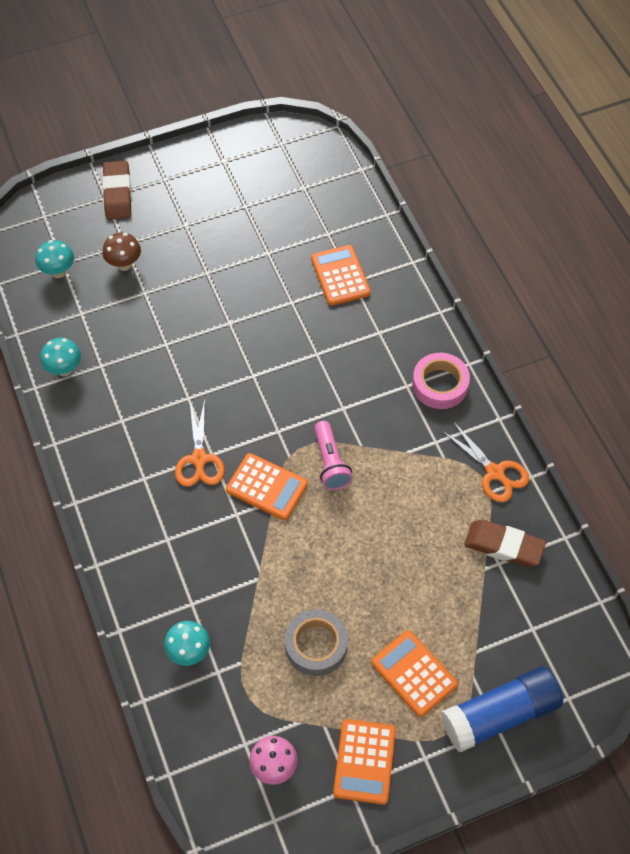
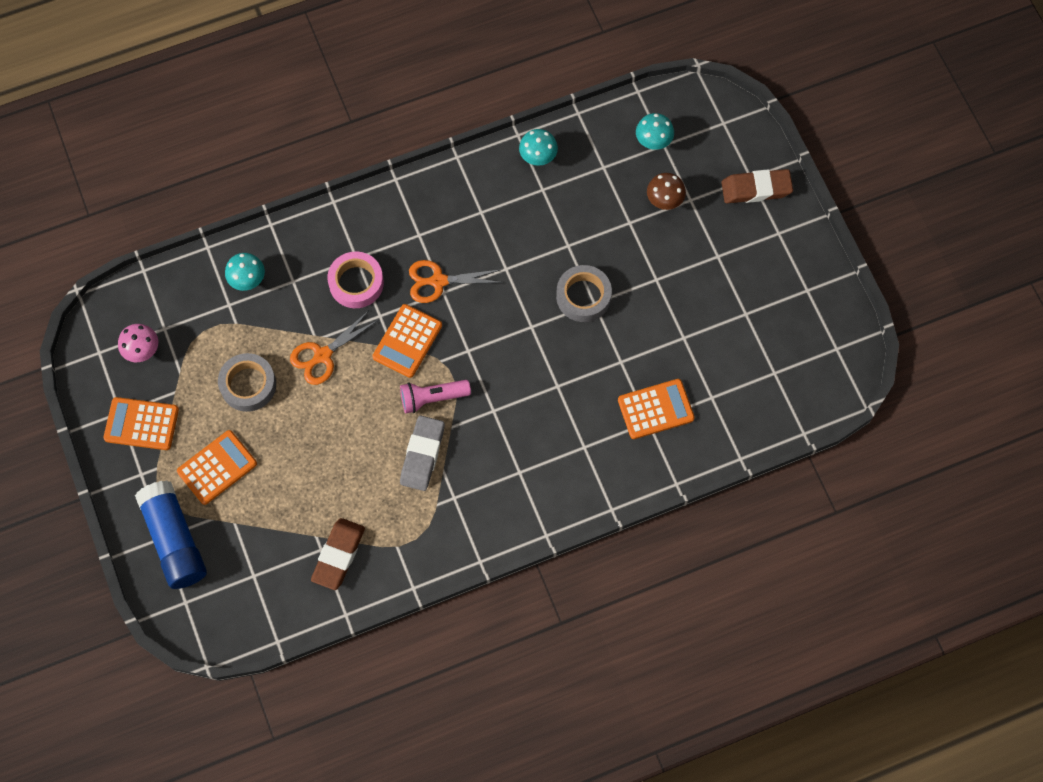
camera: 90 degrees right, 10 degrees up
pink tape [412,353,470,409] -> pink tape moved to [327,252,384,308]
orange scissors [442,421,529,502] -> orange scissors moved to [290,311,378,385]
none -> grey eraser [400,416,445,491]
none -> grey tape [556,265,612,322]

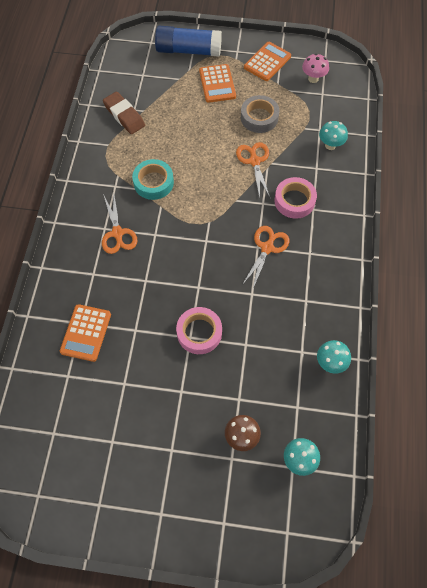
camera: 120 degrees right, 5 degrees down
orange calculator [373,304,442,378] -> none
pink flashlight [400,380,471,413] -> none
grey eraser [400,416,445,491] -> turquoise tape [132,159,174,200]
grey tape [556,265,612,322] -> pink tape [176,307,222,354]
brown eraser [721,169,793,203] -> none
none -> orange scissors [102,194,138,254]

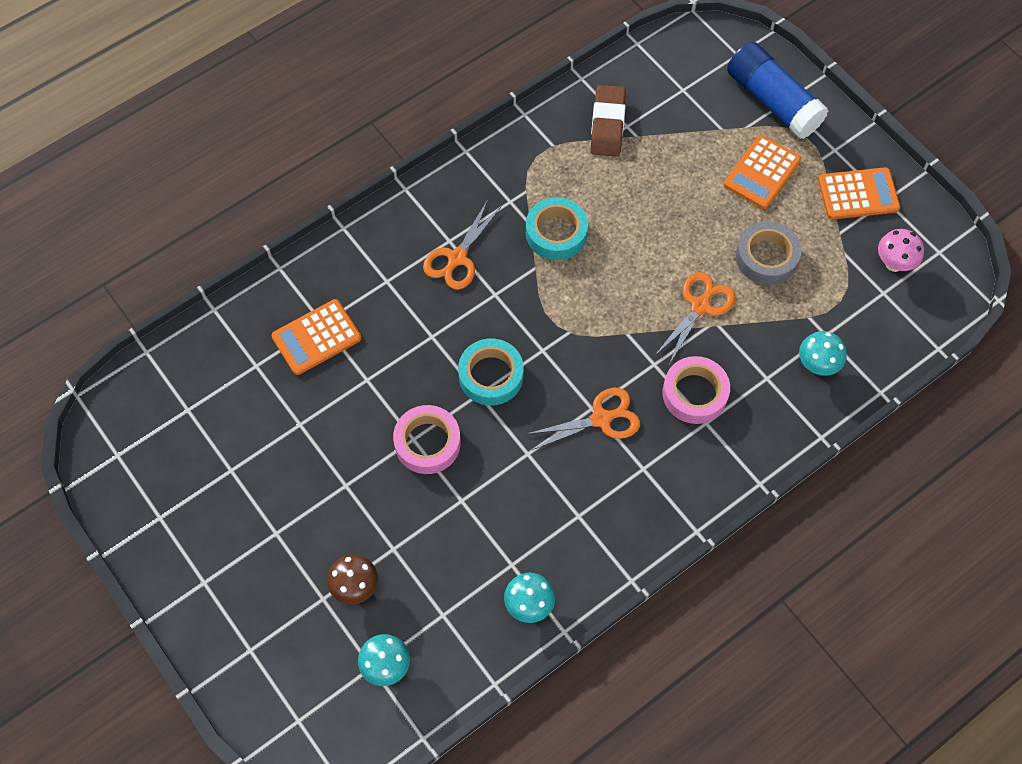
camera: 45 degrees right, 0 degrees up
none -> turquoise tape [458,338,524,406]

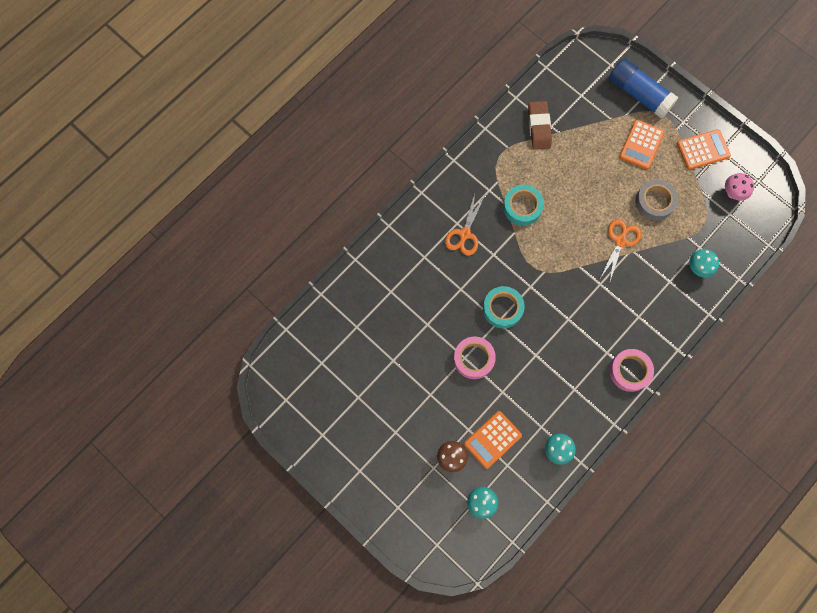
camera: 10 degrees left, 10 degrees up
orange calculator [271,299,361,375] -> orange calculator moved to [464,411,522,469]
orange scissors [527,388,640,450] -> none
pink tape [662,356,730,424] -> pink tape moved to [610,349,654,392]

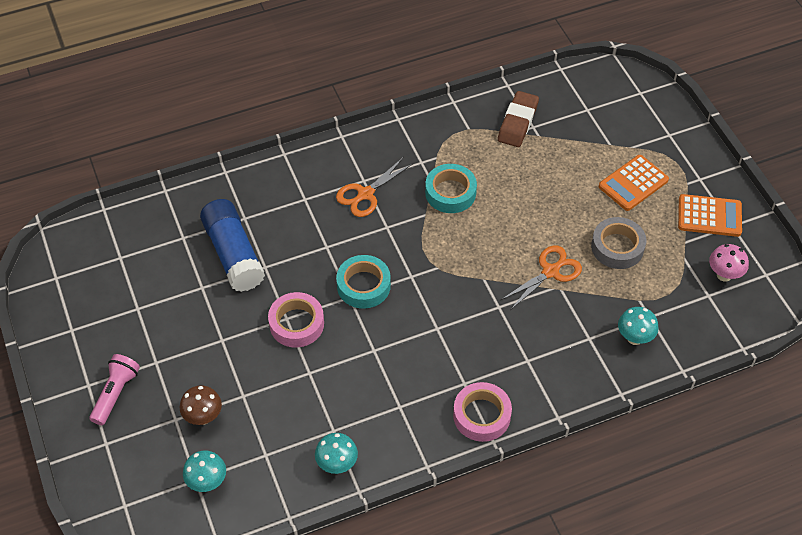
camera: 25 degrees right, 20 degrees down
orange calculator [464,411,522,469] -> none
blue glue stick [609,58,679,119] -> blue glue stick moved to [200,199,265,292]
none -> pink flashlight [89,354,140,425]

